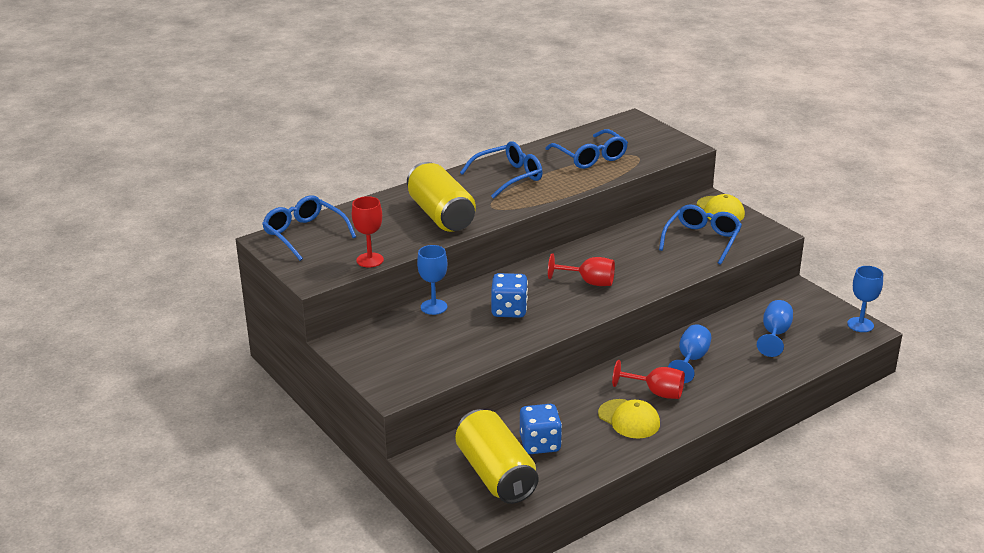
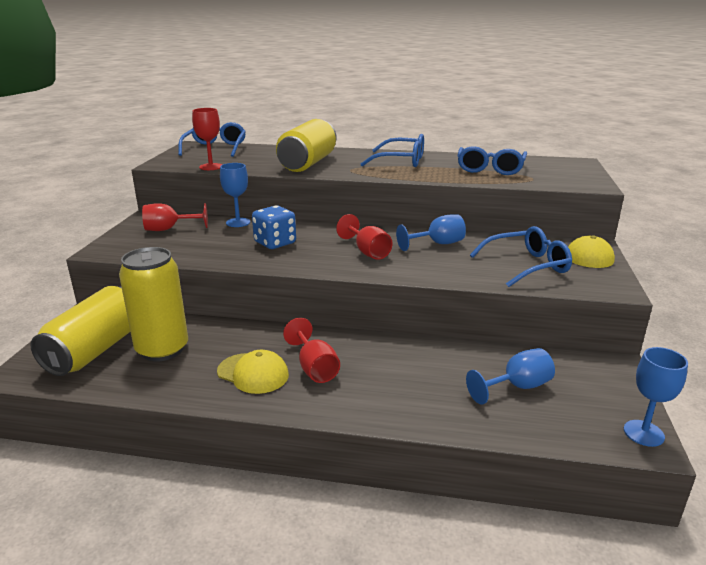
camera: 45 degrees right, 5 degrees down
blue dice [520,404,562,454] -> yellow can [119,247,188,362]
yellow cap [598,399,660,439] -> yellow cap turned 60 degrees counterclockwise [217,350,289,394]
blue goblet [668,324,712,383] -> blue goblet moved to [396,214,466,251]
none -> red goblet [142,203,208,231]

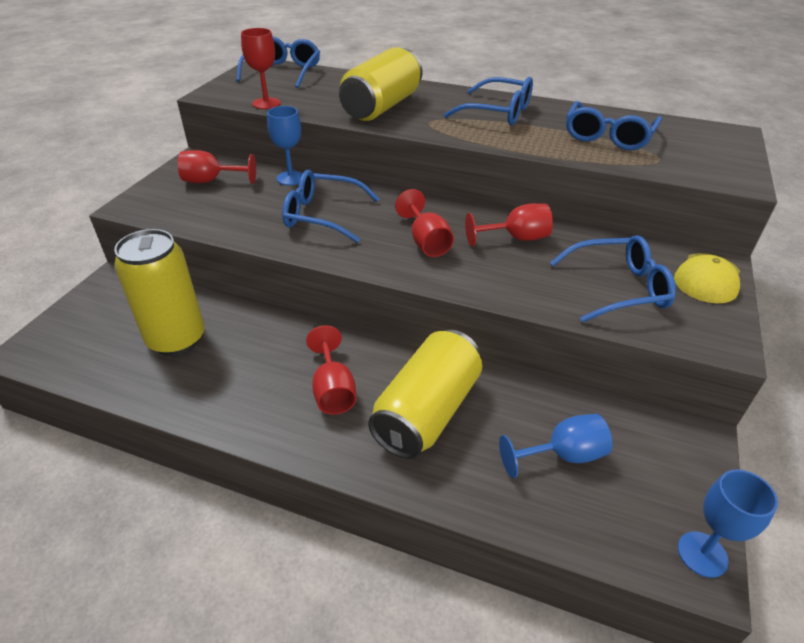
camera: 10 degrees right, 15 degrees up
yellow can [30,286,130,376] -> yellow can moved to [368,330,482,459]
yellow cap [217,350,289,394] -> none
blue dice [252,205,296,249] -> blue glasses [282,170,380,243]
blue goblet [396,214,466,251] -> red goblet [465,203,553,246]

